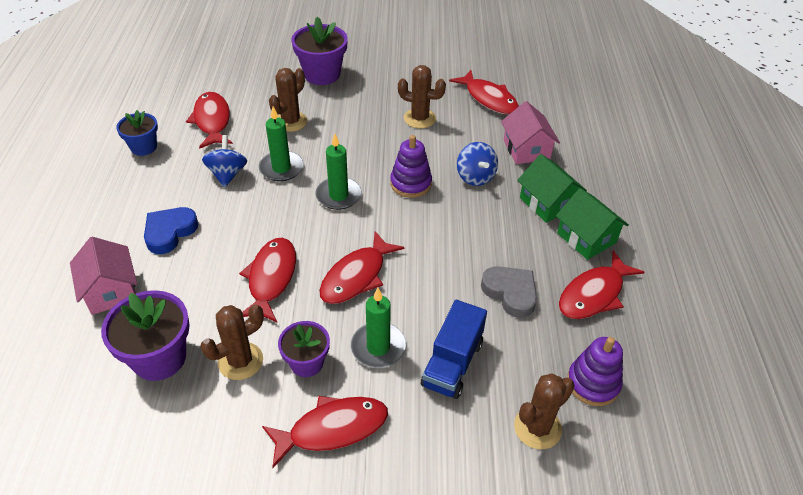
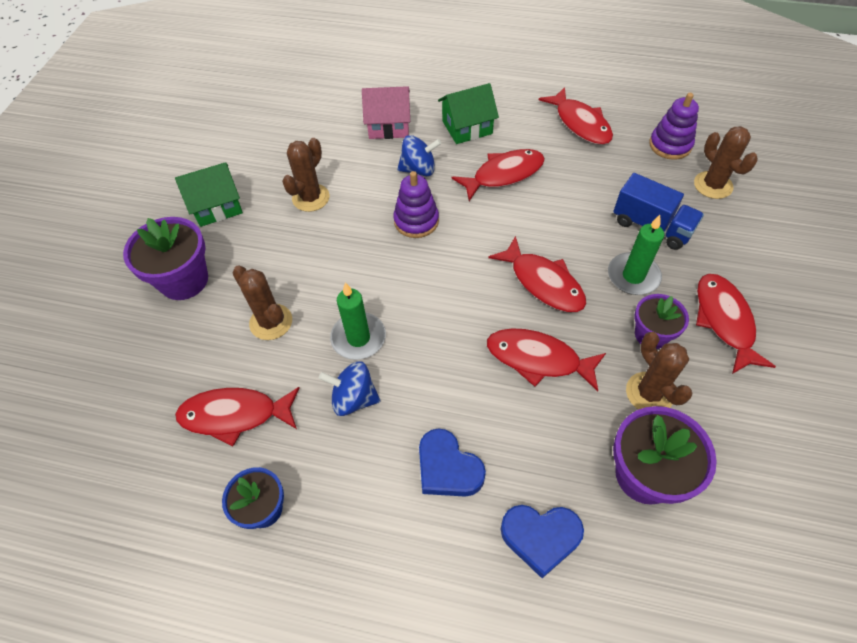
camera: 75 degrees left, 10 degrees up
pink house [70,237,137,315] -> blue heart [501,505,584,578]
green candle [315,134,362,210] -> none
red fish [449,70,519,115] -> red fish moved to [452,149,545,201]
grey heart [481,266,537,318] -> none
green house [556,188,629,260] -> green house moved to [175,162,243,227]

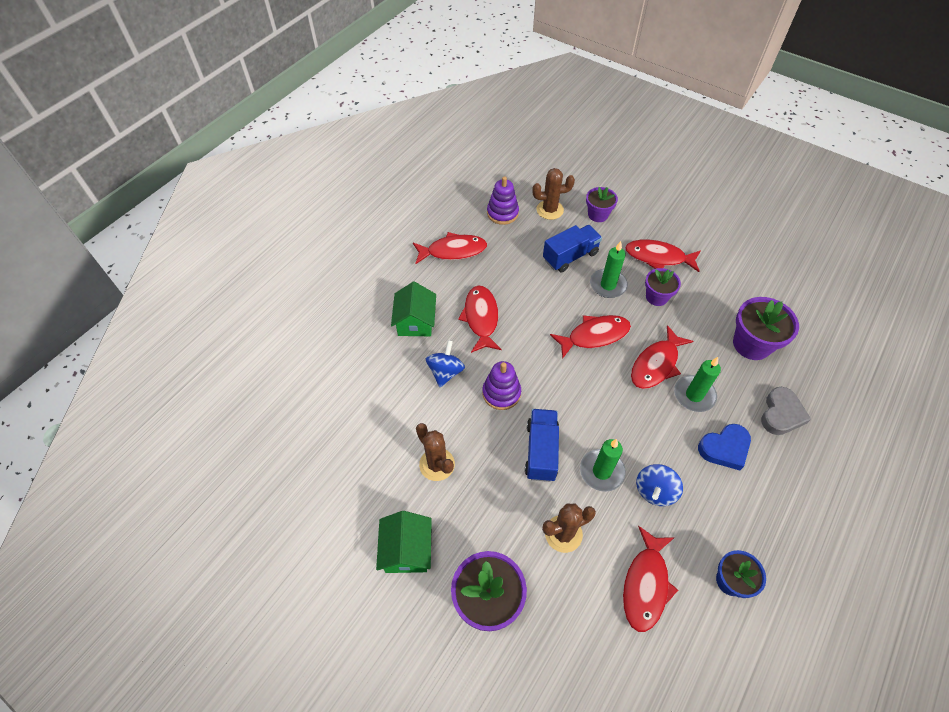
camera: 70 degrees left, 0 degrees up
pink house [362,86,410,139] -> none
blue heart [501,505,584,578] -> grey heart [761,387,811,435]
brown cactus [626,332,693,410] -> none
none -> blue truck [525,409,559,482]
none -> purple flower pot [586,187,618,222]
none -> green candle [674,357,721,412]

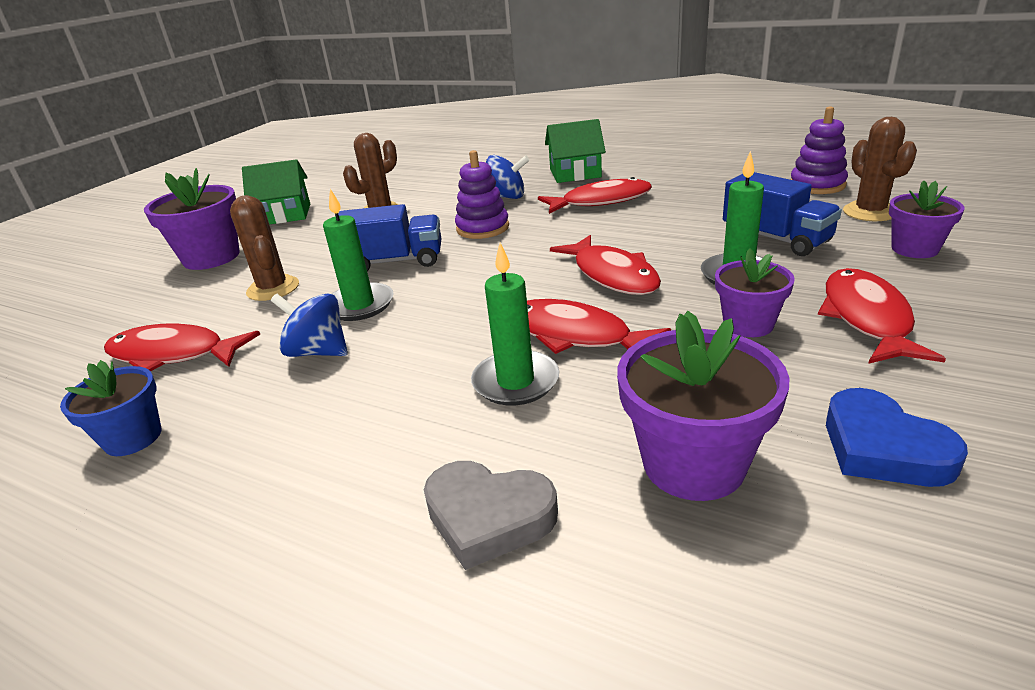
camera: 85 degrees right, 25 degrees down
red fish [413,232,487,264] -> none
blue heart [698,424,751,470] -> blue heart moved to [826,388,968,487]

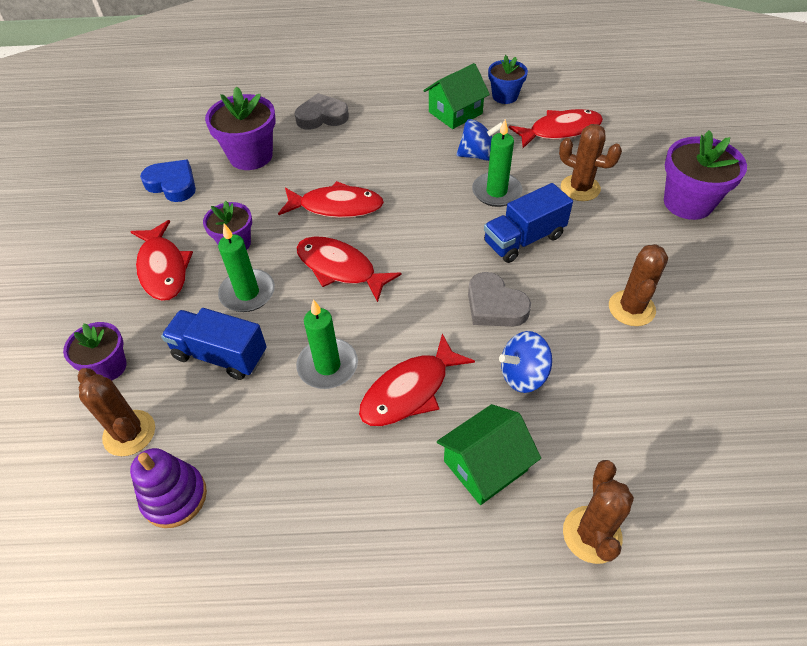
camera: 150 degrees right, 20 degrees up
green house [242,159,310,225] -> green house moved to [424,63,490,129]
purple stacking toy [455,150,509,239] -> grey heart [468,272,531,327]
green candle [471,243,560,406] -> green candle moved to [296,299,358,389]
none -> brown cactus [563,460,634,564]

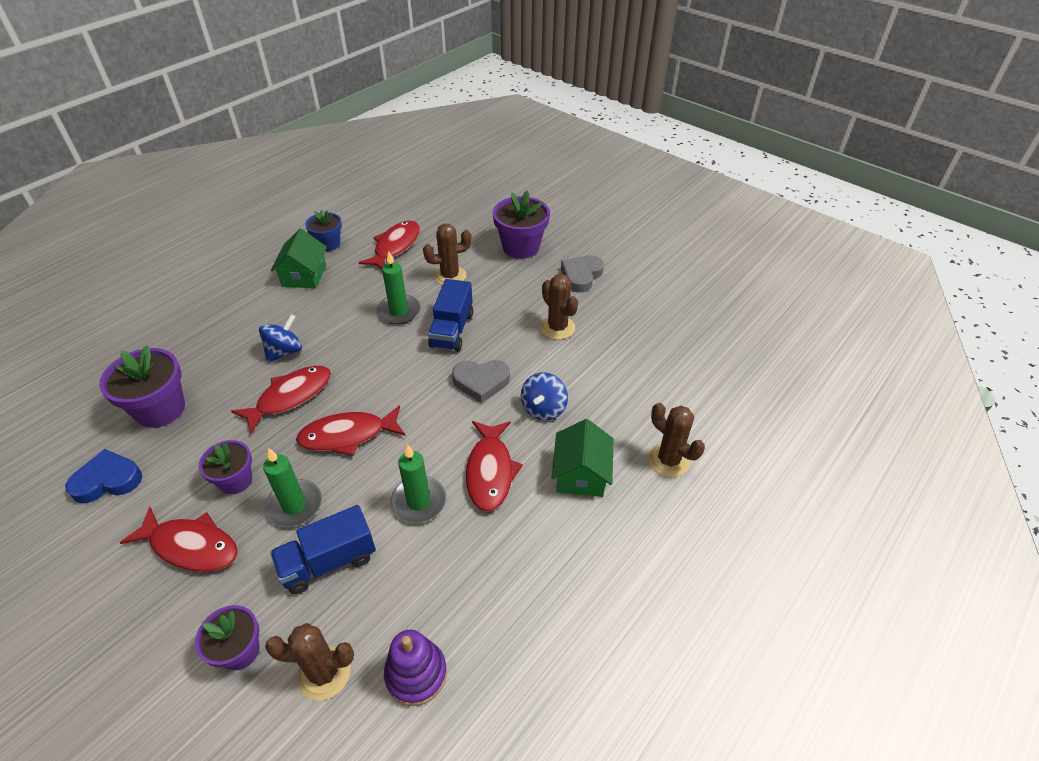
camera: 50 degrees left, 5 degrees down
grey heart [295,93,349,130] -> grey heart moved to [561,255,604,292]
blue spinning top [456,119,503,161] -> blue spinning top moved to [259,314,302,363]

